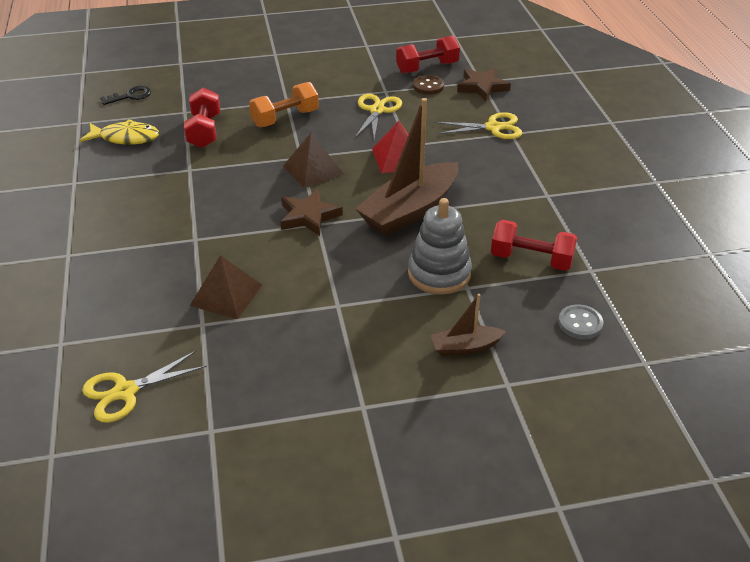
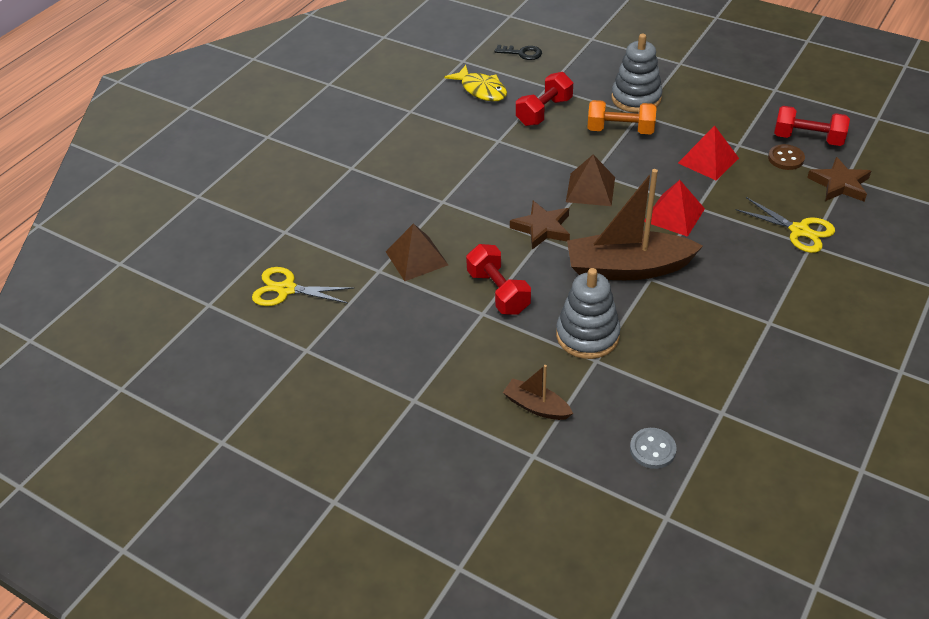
camera: 45 degrees right, 5 degrees up
yellow scissors [355,94,402,140] -> red pyramid [678,125,739,180]
red dumbbell [491,220,577,271] -> red dumbbell moved to [466,244,531,315]
none -> grey stacking toy [611,34,662,113]

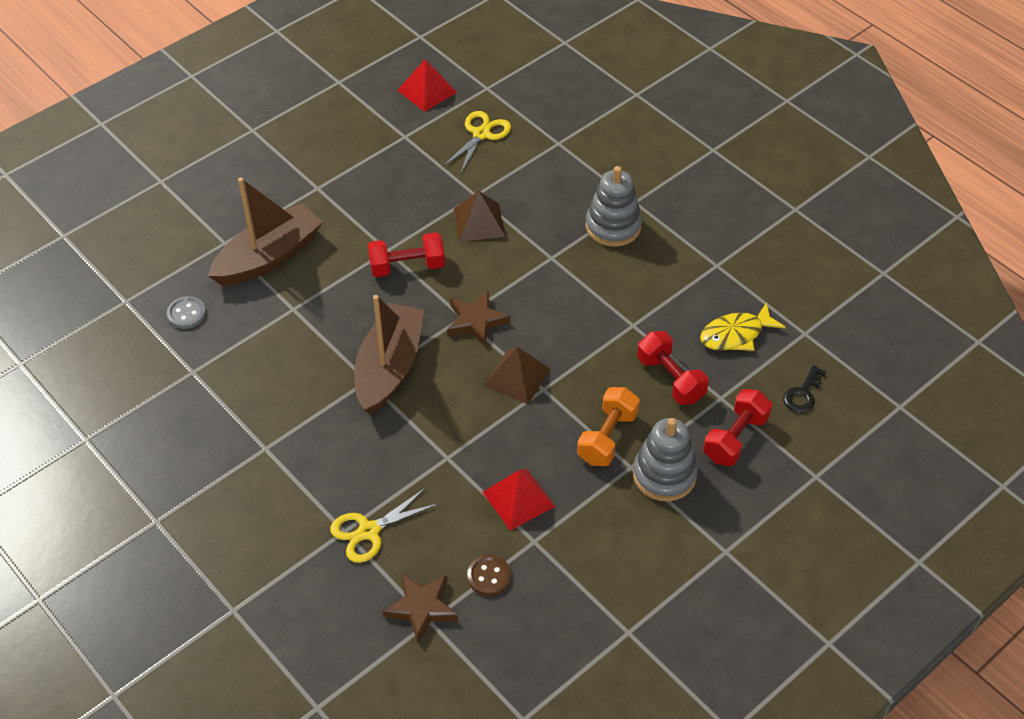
camera: 105 degrees right, 5 degrees up
brown boat [503,365,573,420] -> brown boat [208,177,323,286], size x2.04
grey stacking toy [556,268,620,359] -> grey stacking toy moved to [585,166,642,247]
red pyramid [644,180,705,237] -> red pyramid moved to [397,59,457,112]
red dumbbell [774,106,850,146] -> red dumbbell moved to [703,389,772,466]

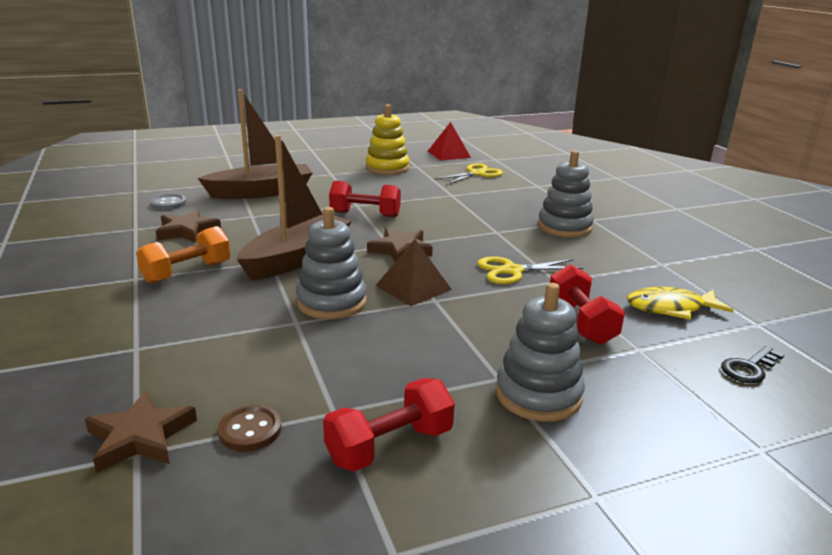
camera: 20 degrees right, 25 degrees down
yellow scissors [330,487,439,563] -> yellow scissors moved to [477,256,584,284]
brown pyramid [454,191,506,242] -> none
red pyramid [482,469,556,531] -> none
orange dumbbell [577,387,640,466] -> orange dumbbell moved to [136,226,231,284]
red dumbbell [703,389,772,466] -> red dumbbell moved to [323,378,455,472]
none -> brown star [156,209,221,243]
none -> grey stacking toy [296,207,366,319]
none -> yellow stacking toy [366,104,409,175]

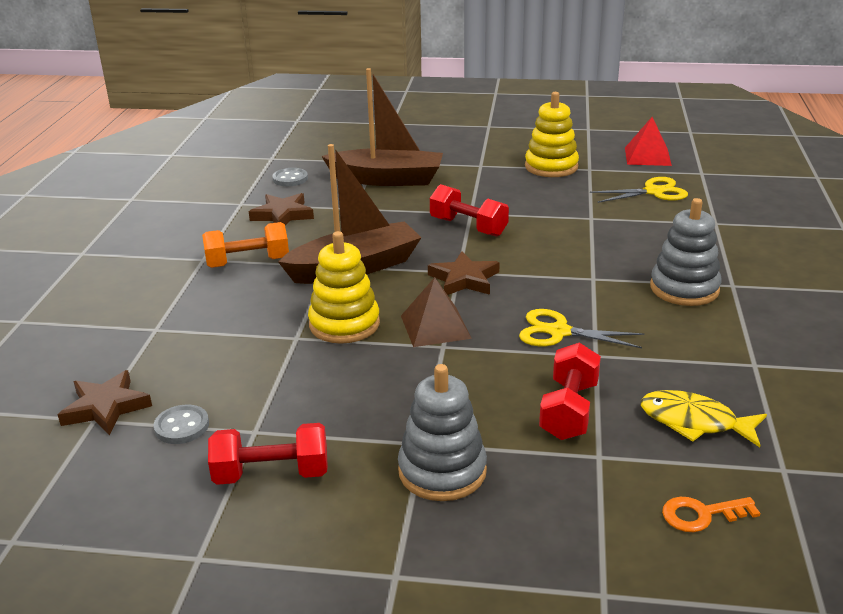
camera: 30 degrees right, 5 degrees up
brown button [218,405,281,451] -> grey button [154,405,209,444]
grey stacking toy [296,207,366,319] -> yellow stacking toy [308,231,380,344]
black key [721,346,784,383] -> orange key [662,497,760,532]

